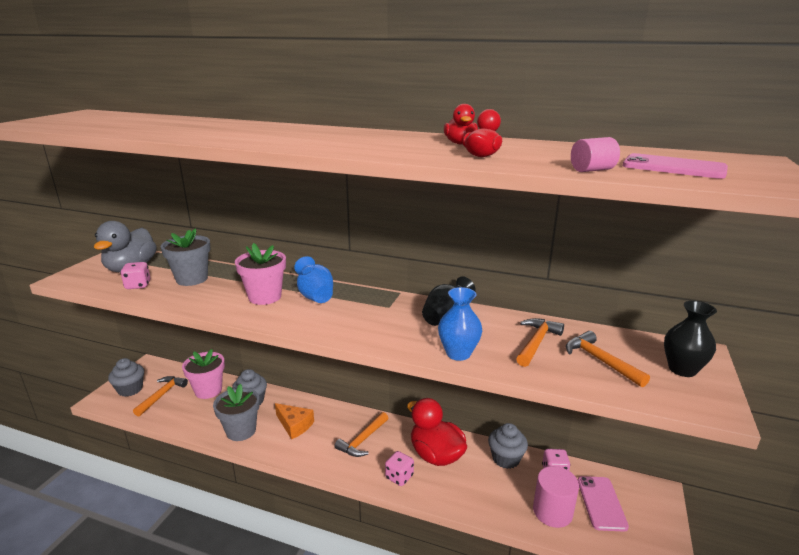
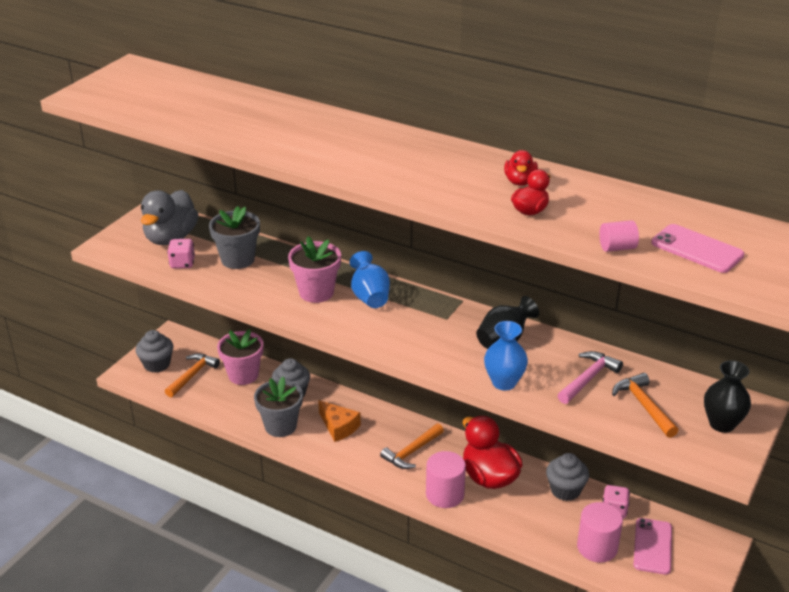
camera: 10 degrees right, 10 degrees up
pink dice [385,451,414,486] -> pink cylinder [426,451,466,508]
orange hammer [516,318,564,367] -> pink hammer [557,351,623,404]

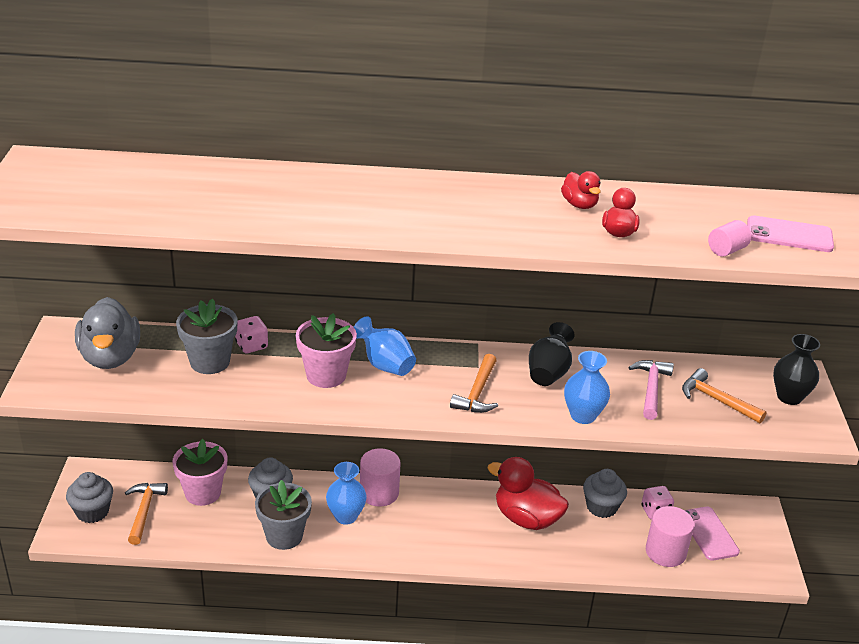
camera: 30 degrees left, 0 degrees up
pink dice [167,239,195,269] -> pink dice moved to [235,316,268,353]
orange cheese [318,400,361,442] -> blue vase [326,462,367,525]
orange hammer [380,423,444,469] -> orange hammer moved to [450,354,498,413]
pink cylinder [426,451,466,508] -> pink cylinder moved to [360,448,401,507]

